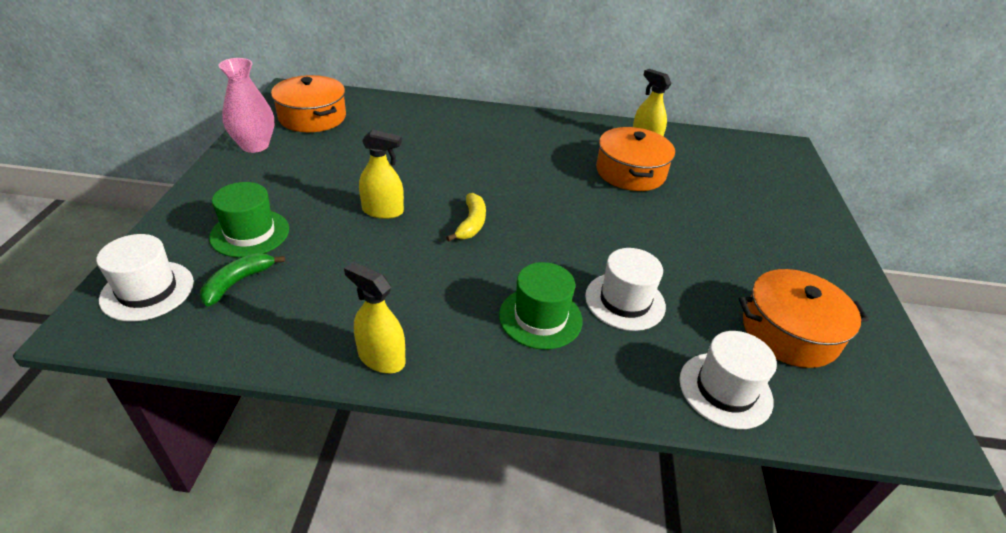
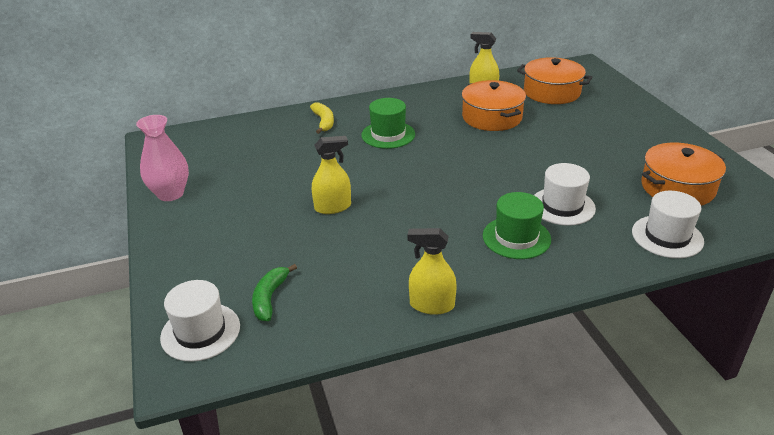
camera: 20 degrees left, 5 degrees down
green hat [209,182,289,258] -> green hat moved to [361,98,415,149]
orange pot [271,75,346,132] -> orange pot moved to [517,57,592,104]
yellow banana [446,193,486,242] -> yellow banana moved to [310,102,334,134]

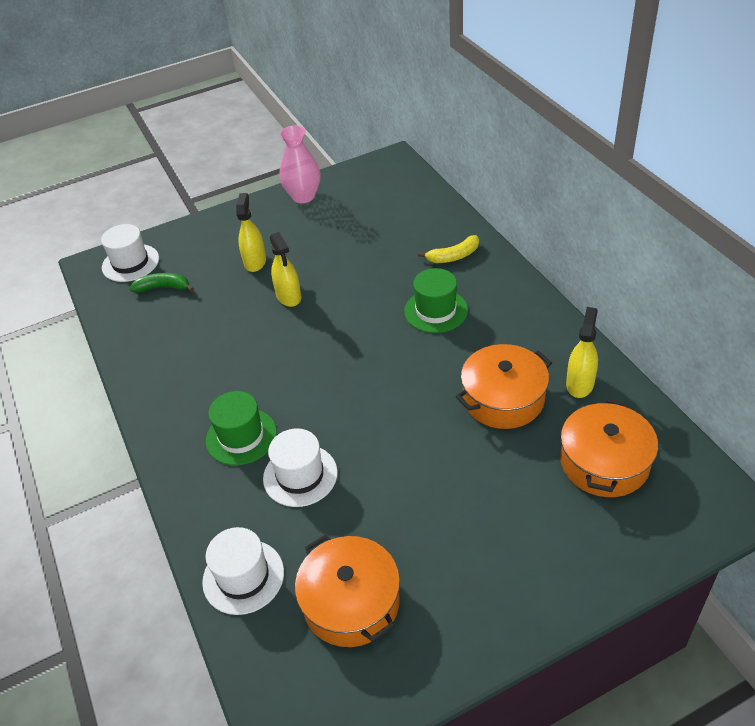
camera: 85 degrees right, 10 degrees up
yellow spray bottle [407,228,457,315] -> yellow spray bottle moved to [236,193,266,272]

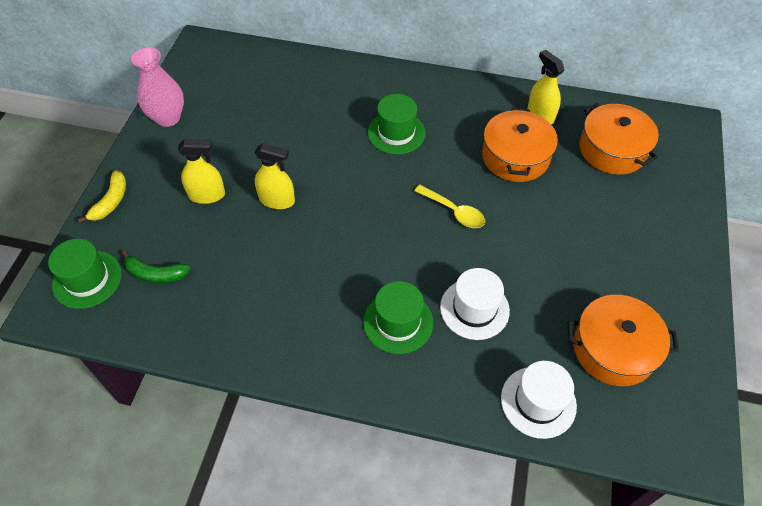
camera: 55 degrees left, 10 degrees up
white hat [101,224,159,282] -> green hat [48,239,122,309]
green banana [130,273,194,292] -> green banana turned 120 degrees counterclockwise [122,250,191,283]
yellow spray bottle [236,193,266,272] -> yellow spray bottle turned 135 degrees clockwise [178,139,225,204]
yellow banana [418,235,479,263] -> yellow banana moved to [78,170,126,223]
none -> yellow spoon [414,185,485,228]

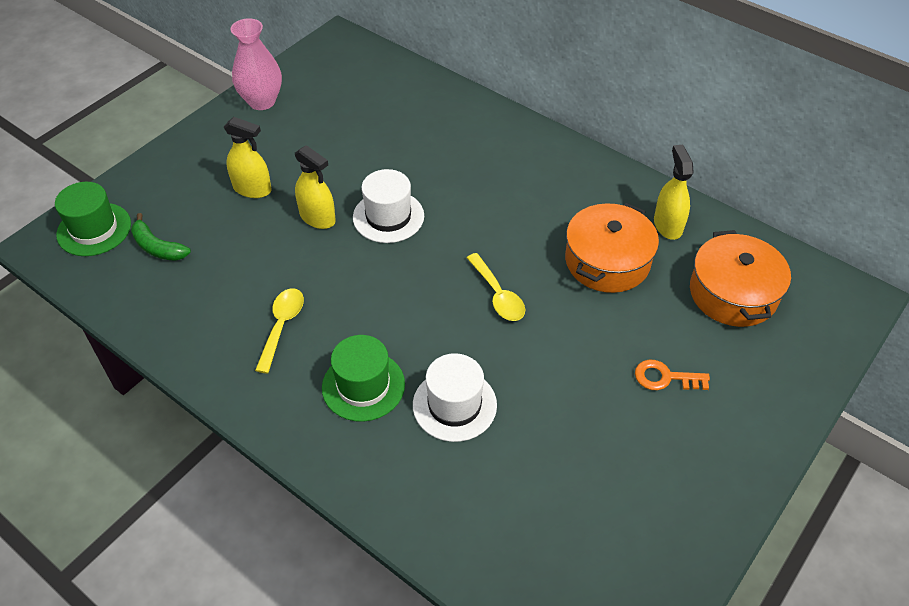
camera: 25 degrees right, 5 degrees down
yellow banana [78,170,126,223] -> none
green hat [368,94,426,155] -> none
white hat [501,361,577,439] -> white hat moved to [353,169,424,243]
orange pot [568,295,679,386] -> none
none -> yellow spoon [255,288,304,374]
none -> orange key [635,360,710,390]

